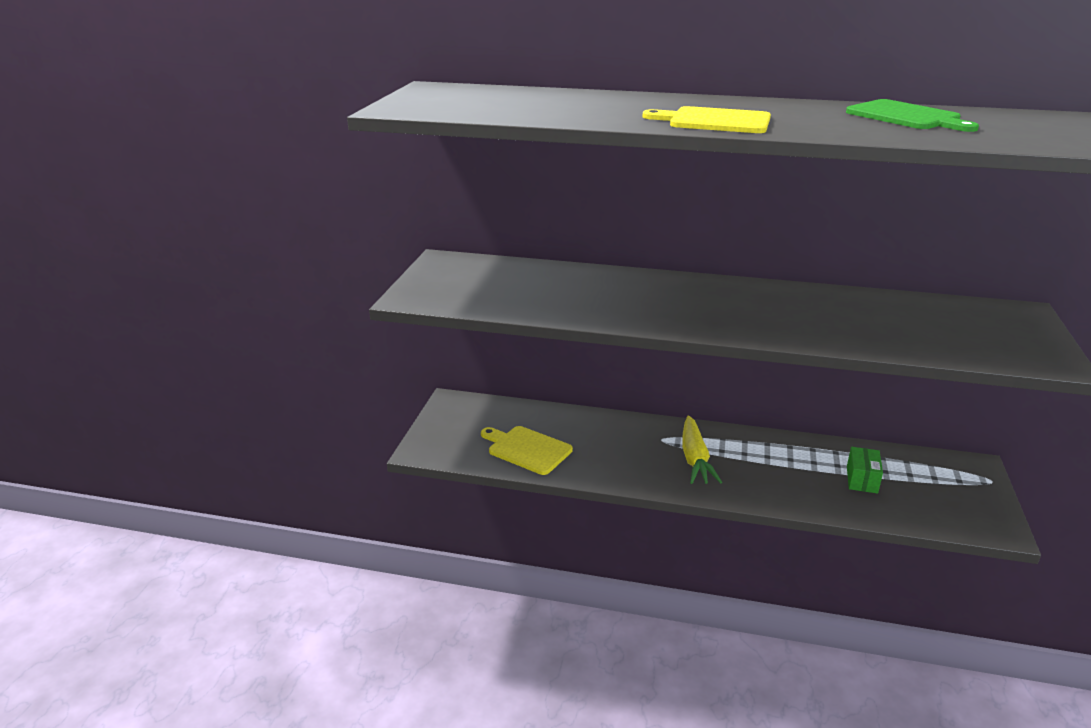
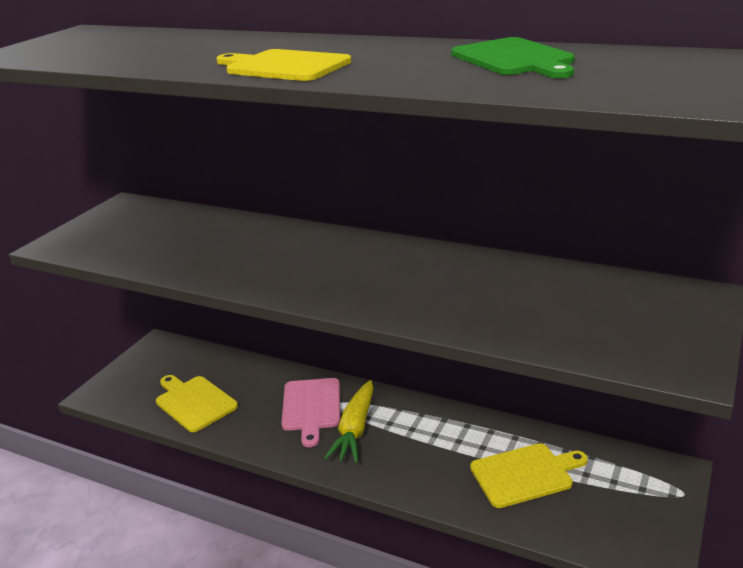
camera: 15 degrees right, 0 degrees up
green box [847,447,883,494] -> yellow cutting board [470,443,588,508]
none -> pink cutting board [281,378,340,447]

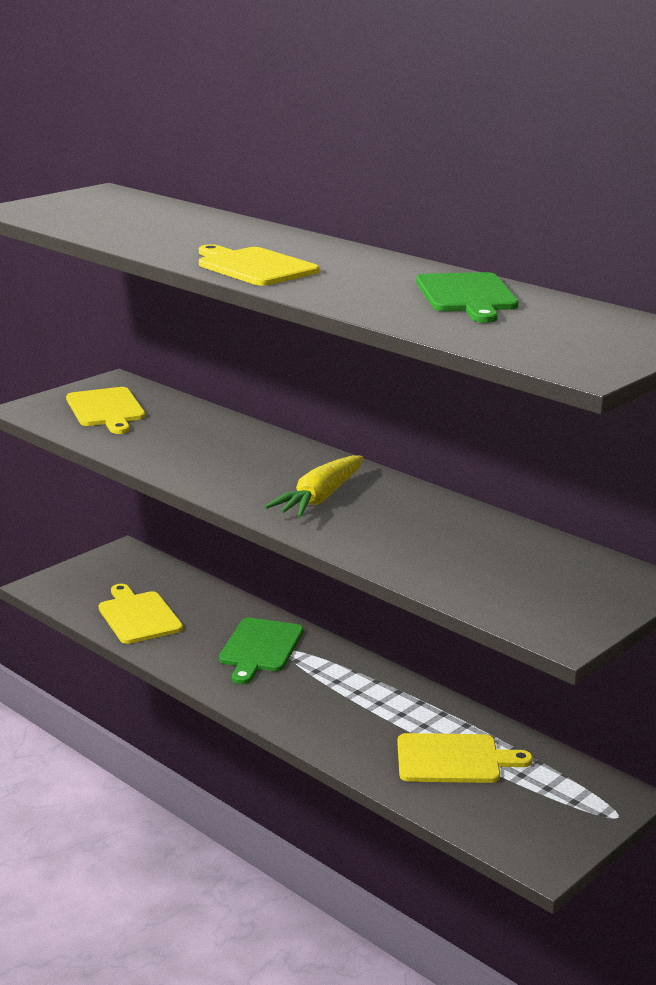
camera: 15 degrees right, 5 degrees down
pink cutting board [281,378,340,447] -> green cutting board [219,618,303,684]
yellow carrot [324,380,374,463] -> yellow carrot moved to [265,455,363,517]
none -> yellow cutting board [66,387,146,434]

